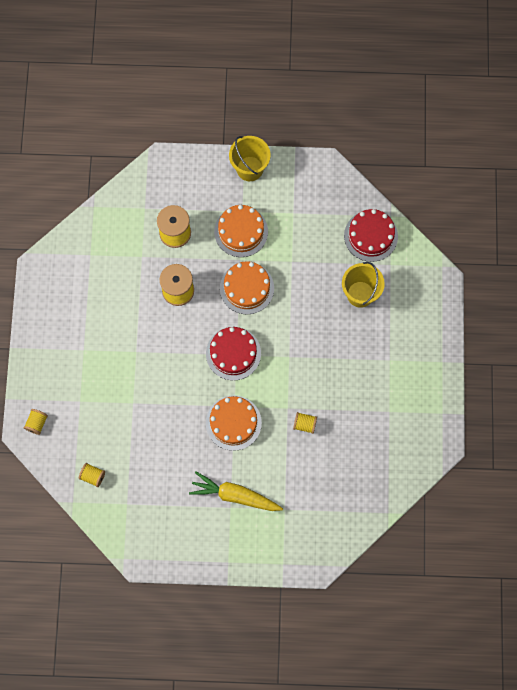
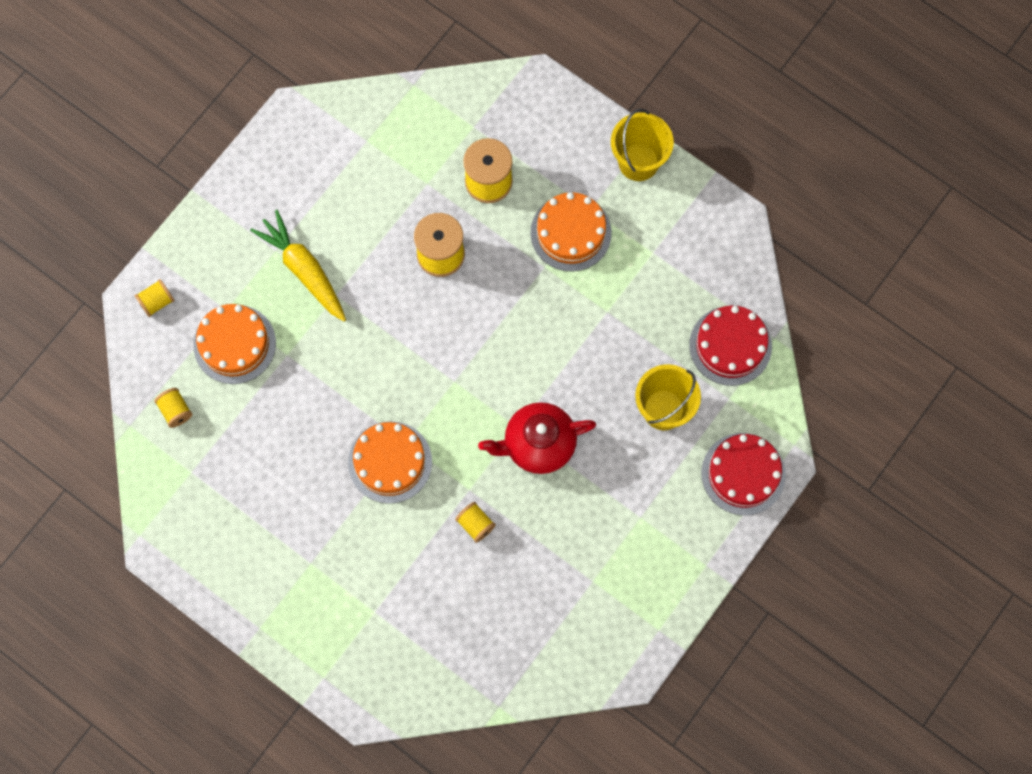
camera: 35 degrees right, 0 degrees up
yellow carrot [189,472,283,511] -> yellow carrot moved to [250,210,346,322]
red cake [206,327,261,380] -> red cake moved to [701,433,786,515]
orange cake [220,261,274,314] -> orange cake moved to [193,304,276,384]
none -> red teapot [478,402,596,474]

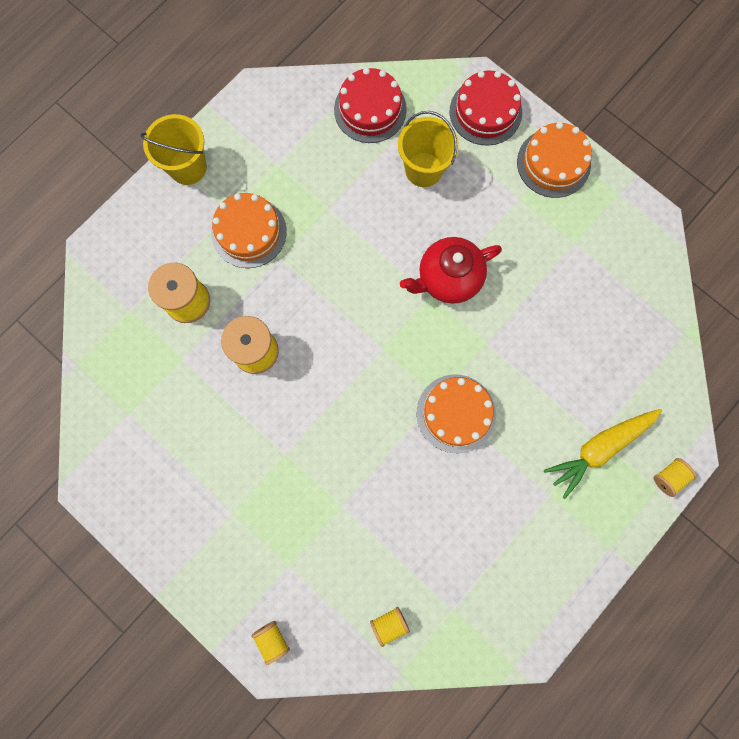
camera: 85 degrees left, 5 degrees up
orange cake [193,304,276,384] -> orange cake moved to [517,122,592,198]
yellow carrot [250,210,346,322] -> yellow carrot moved to [544,409,662,499]
yellow spool [455,502,496,543] -> yellow spool moved to [654,458,697,497]
red teapot [478,402,596,474] -> red teapot turned 75 degrees clockwise [400,237,502,304]

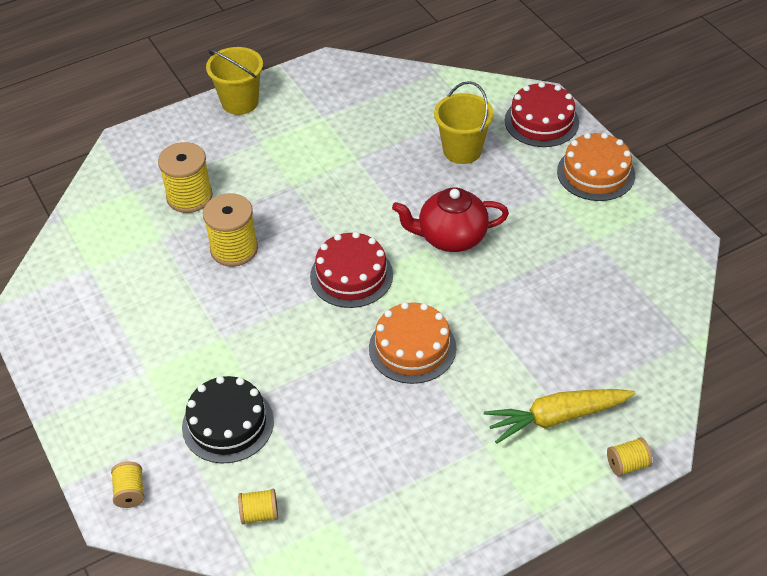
camera: 20 degrees right, 30 degrees down
orange cake [211,193,287,268] -> none
red cake [334,68,407,143] -> red cake moved to [310,232,393,308]
none -> black cake [182,376,274,463]

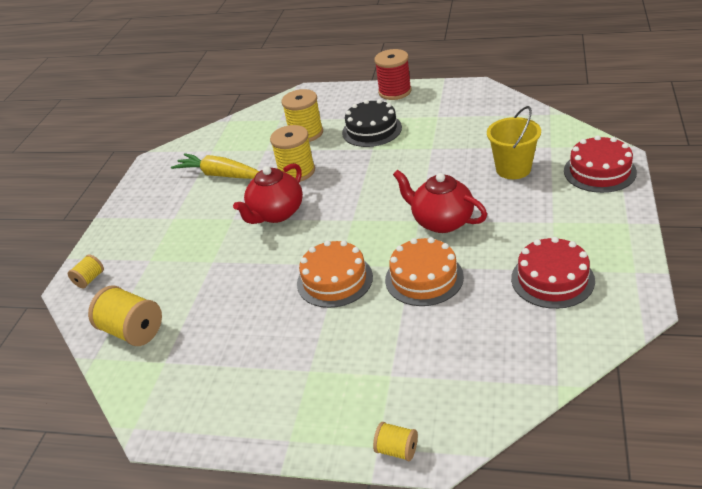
camera: 45 degrees right, 10 degrees down
black cake [182,376,274,463] -> black cake moved to [342,99,402,147]
yellow bucket [206,47,263,115] -> red spool [374,49,411,100]
yellow spool [238,489,278,524] -> yellow spool [88,285,162,346], size x1.86
red cake [310,232,393,308] -> red cake moved to [511,237,595,309]
yellow carrot [484,389,635,444] -> yellow carrot moved to [171,153,259,179]
orange cake [557,133,635,201] -> orange cake moved to [385,237,464,306]
none -> red teapot [233,163,303,224]

